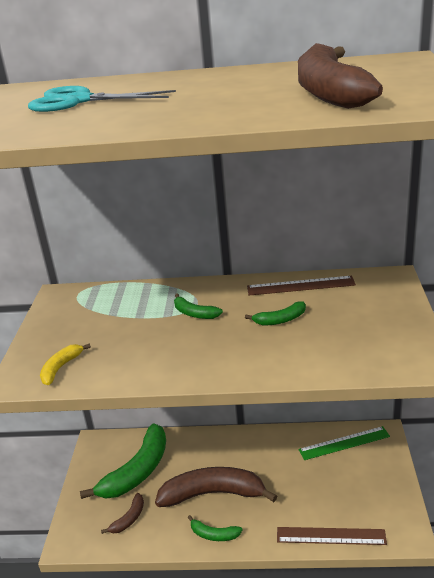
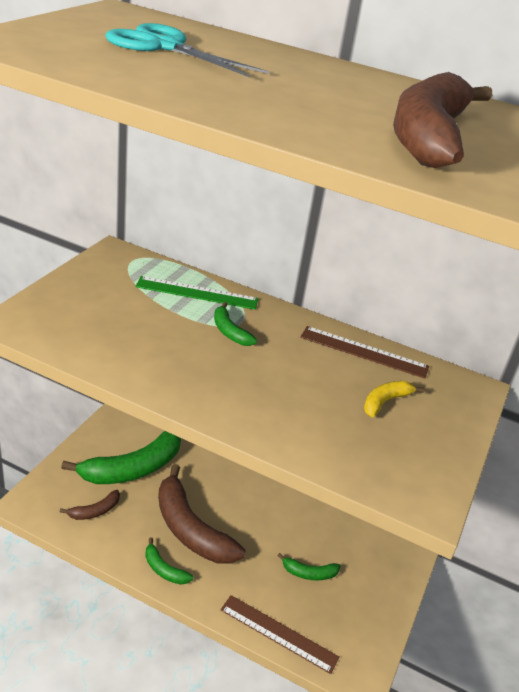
camera: 15 degrees right, 5 degrees up
yellow banana [40,343,91,385] -> yellow banana moved to [364,381,424,417]
brown banana [155,467,277,507] -> brown banana turned 150 degrees counterclockwise [158,464,246,564]
green banana [245,301,306,325] -> green banana moved to [277,553,340,580]
green ruler [299,426,390,460] -> green ruler moved to [135,276,259,310]

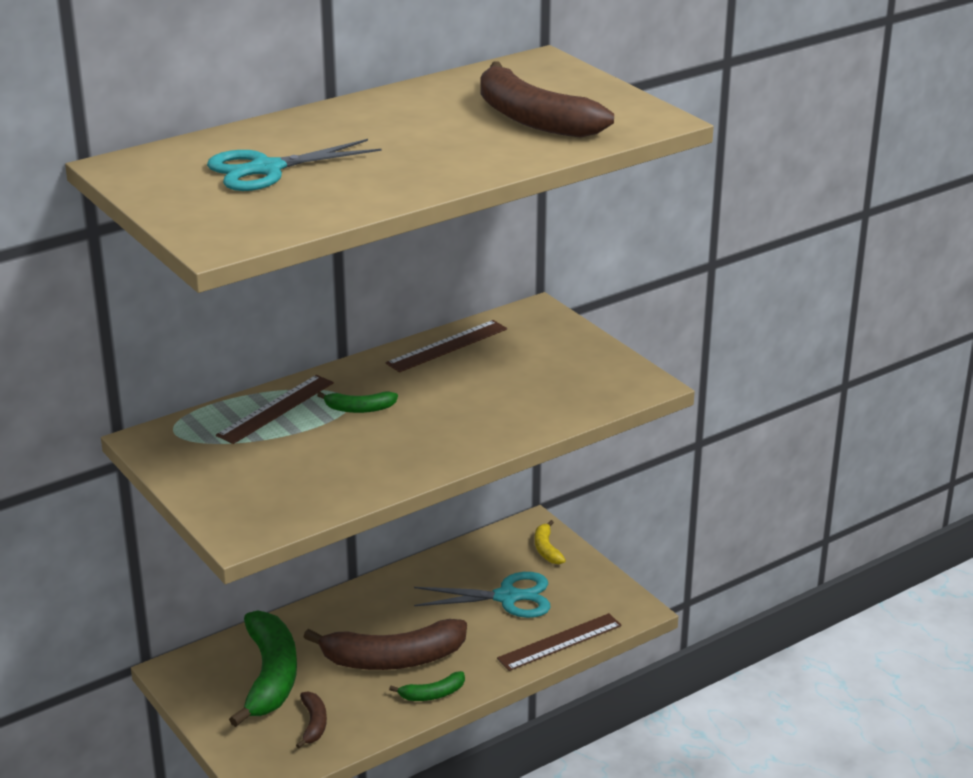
camera: 55 degrees left, 5 degrees down
green ruler [135,276,259,310] -> brown ruler [216,375,334,444]
green banana [277,553,340,580] -> turquoise scissors [414,572,551,618]
yellow banana [364,381,424,417] -> yellow banana moved to [535,520,566,564]

